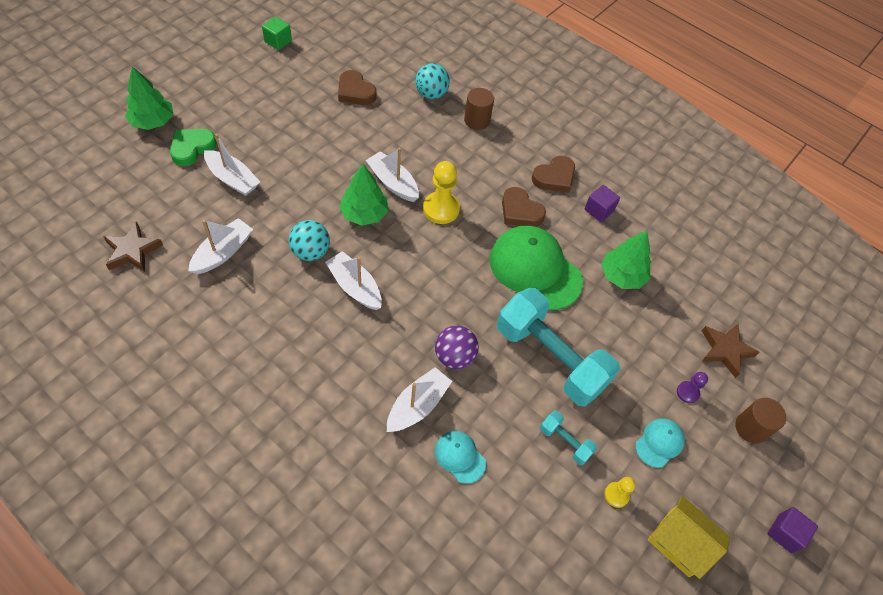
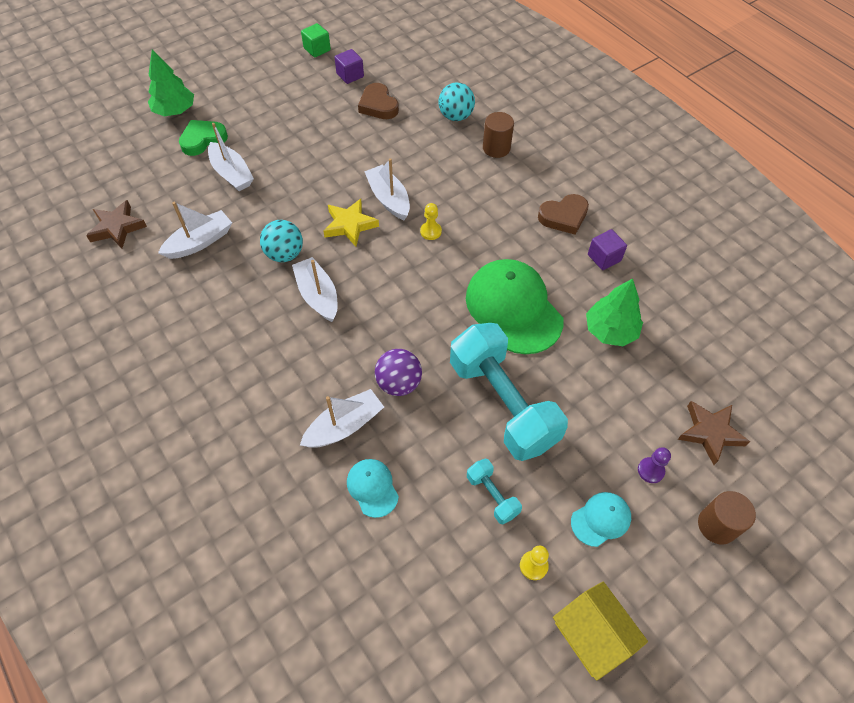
camera: 20 degrees right, 0 degrees up
green tree [339,164,389,226] -> yellow star [323,199,379,246]
yellow pawn [423,161,460,224] -> yellow pawn [420,203,442,240], size x0.55
brown heart [502,187,546,227] -> none
purple cube [767,507,818,553] -> purple cube moved to [334,49,364,84]

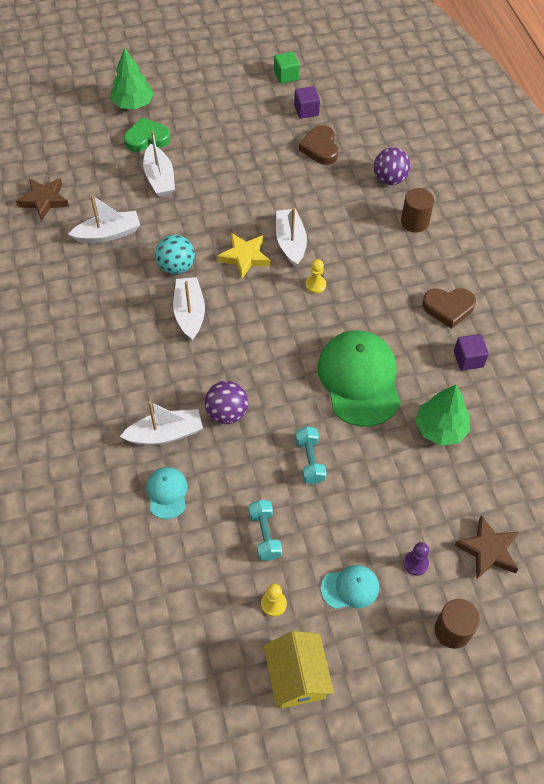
camera: 20 degrees right, 0 degrees up
turquoise ball [438,82,475,121] -> purple ball [374,148,411,185]
turquoise dumbbell [450,323,568,461] -> turquoise dumbbell [295,427,327,484], size x0.43

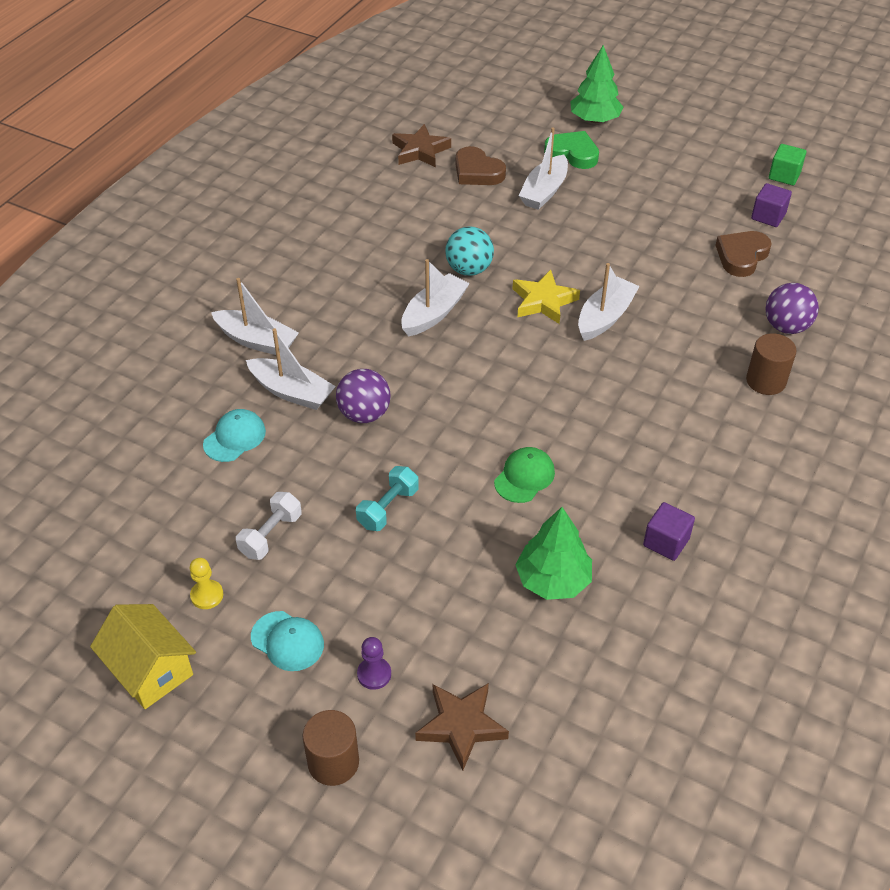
camera: 45 degrees right, 10 degrees down
white boat [68,195,140,243] -> white boat moved to [211,278,299,355]
turquoise dumbbell [248,500,282,561] -> white dumbbell [236,492,302,560]
yellow house [264,631,334,708] -> yellow house turned 75 degrees counterclockwise [90,604,196,709]
yellow pawn [305,259,326,294] -> none
green cap [317,330,401,427] -> green cap [494,447,555,503], size x0.48
brown heart [422,288,476,329] -> brown heart moved to [456,146,506,185]

